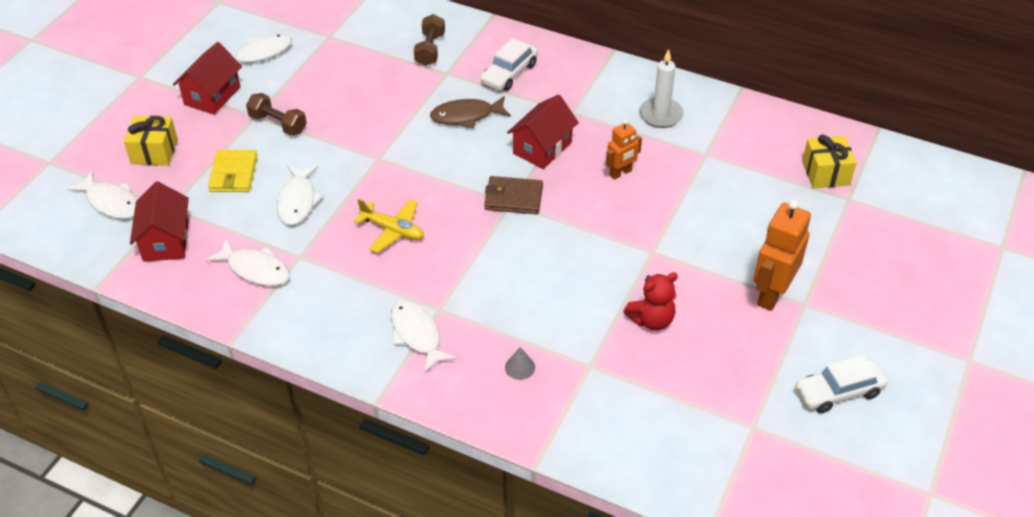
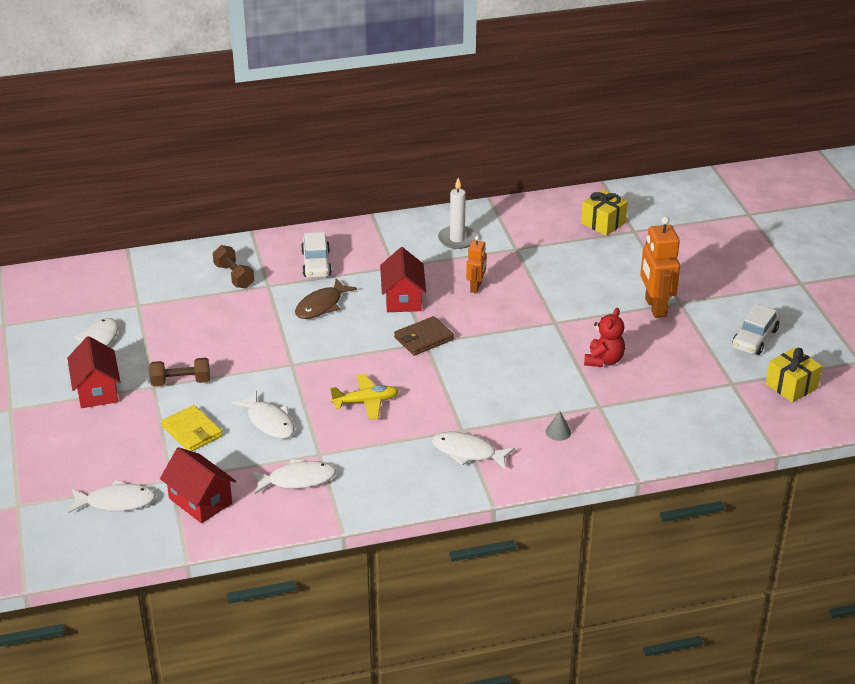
camera: 40 degrees left, 10 degrees down
yellow gift [124,116,178,166] -> yellow gift moved to [766,348,822,403]

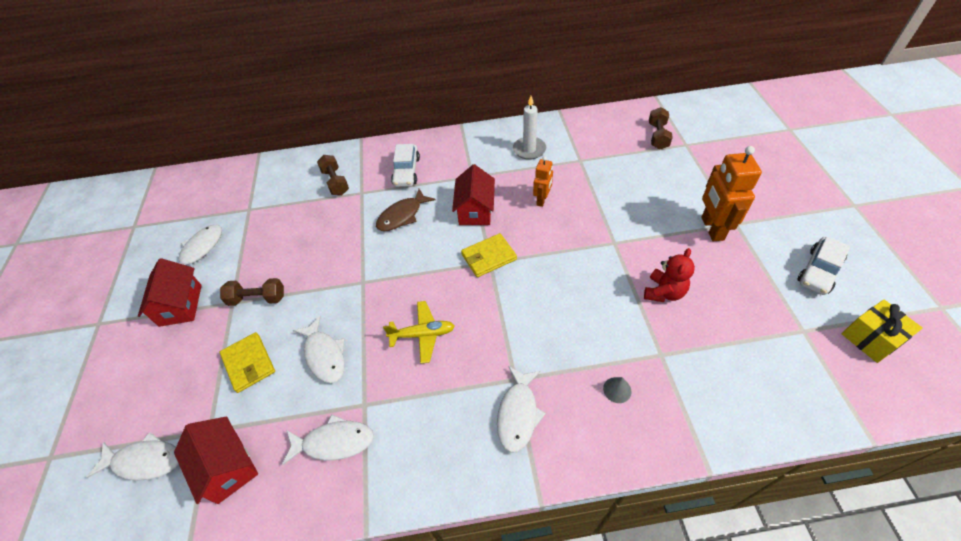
camera: 10 degrees right, 15 degrees up
brown wallet [394,316,454,356] -> yellow wallet [461,233,517,277]
white fish [432,432,515,469] -> white fish turned 105 degrees counterclockwise [497,366,546,453]
yellow gift [581,189,628,236] -> brown dumbbell [649,107,673,149]

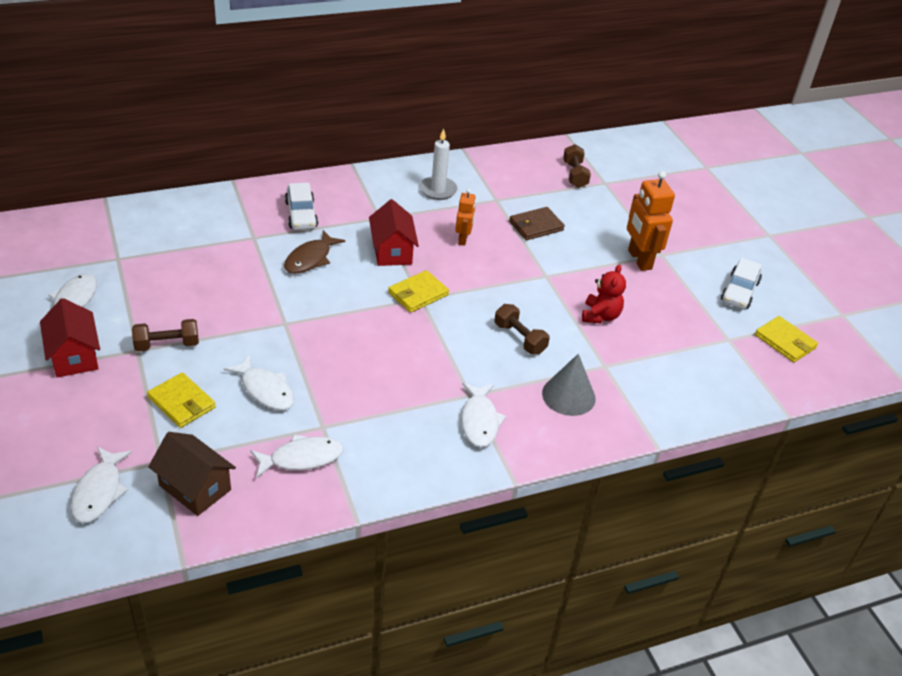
camera: 20 degrees left, 10 degrees down
white fish [86,432,179,481] -> white fish turned 105 degrees clockwise [71,447,132,523]
red house [174,416,258,504] -> brown house [148,432,236,516]
brown dumbbell [317,155,349,195] -> brown dumbbell moved to [495,304,550,354]
yellow plane [383,301,455,364] -> none
grey cone [603,377,631,403] -> grey cone [542,354,596,416], size x2.02
yellow gift [842,300,923,363] -> yellow wallet [755,316,818,363]
none -> brown wallet [509,207,565,240]

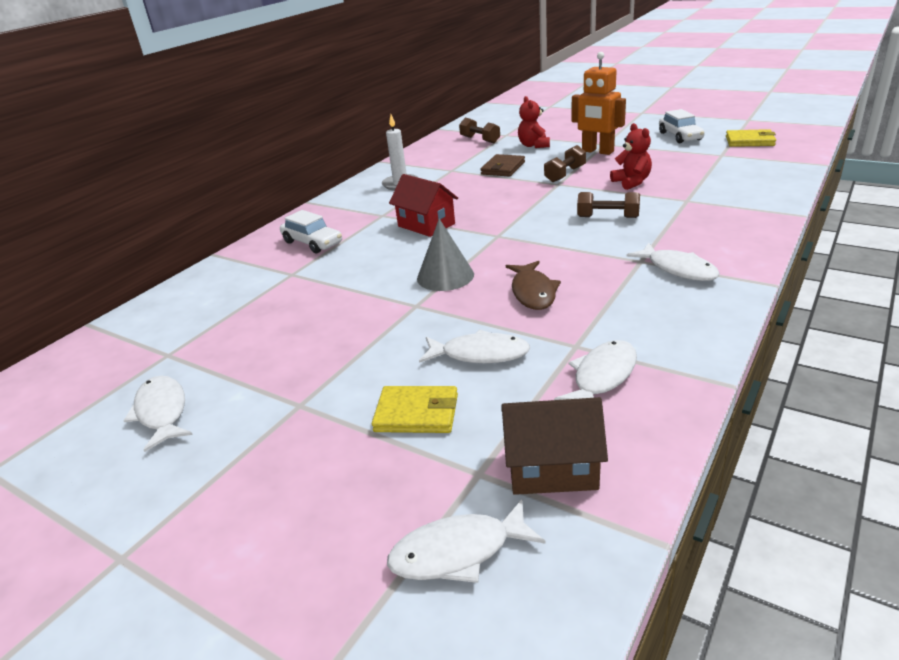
camera: 30 degrees left, 10 degrees down
red house [40,298,100,378] -> none
white fish [71,447,132,523] -> white fish turned 105 degrees clockwise [387,499,546,583]
brown dumbbell [132,319,199,351] -> brown dumbbell moved to [544,145,586,182]
brown fish [284,230,345,274] -> brown fish moved to [506,261,561,310]
yellow wallet [388,270,449,313] -> none
orange robot [455,189,476,246] -> none
grey cone [542,354,596,416] -> grey cone moved to [417,219,474,291]
none -> red teddy bear [518,96,550,148]

